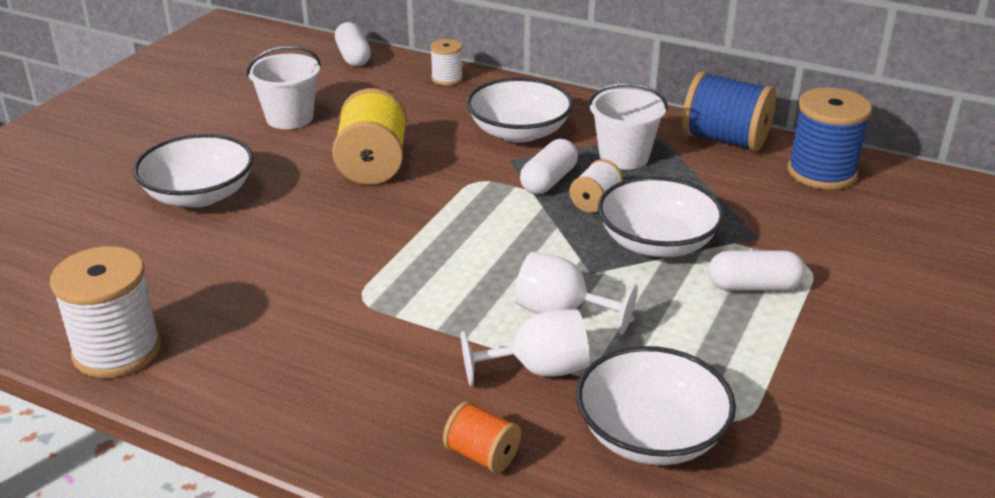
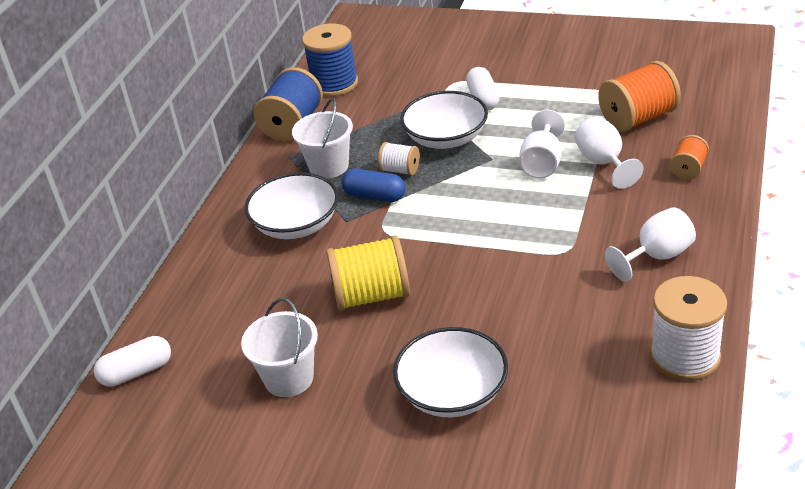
camera: 95 degrees left, 5 degrees up
white spool [430,39,463,86] -> none
white capsule [520,139,578,194] -> blue capsule [341,169,406,202]
white bowl [576,346,736,465] -> orange spool [598,61,681,132]
none -> white goblet [605,207,696,282]

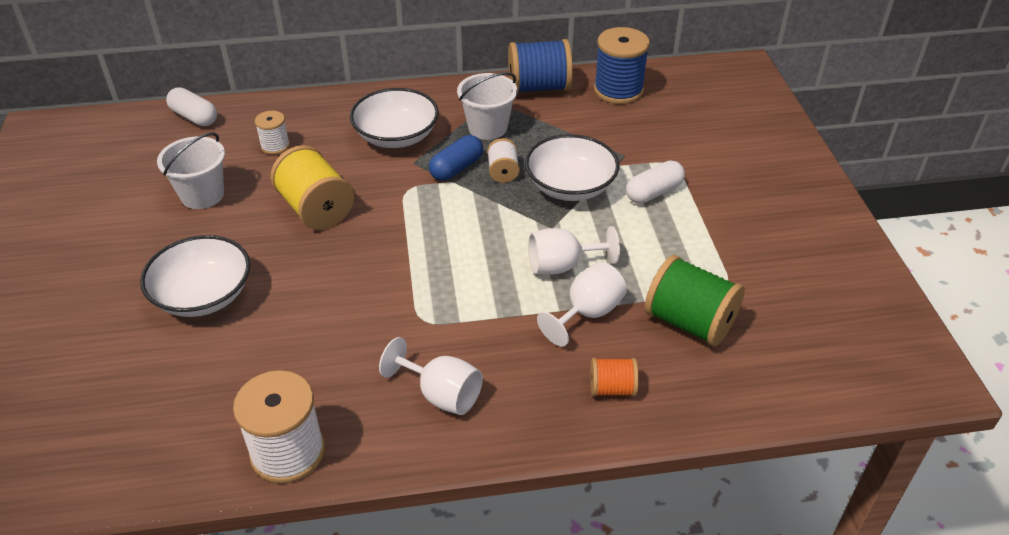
camera: 60 degrees right, 5 degrees up
blue capsule [341,169,406,202] -> blue capsule turned 45 degrees clockwise [429,135,483,181]
orange spool [598,61,681,132] -> green spool [645,255,745,347]
none -> white spool [255,111,290,155]

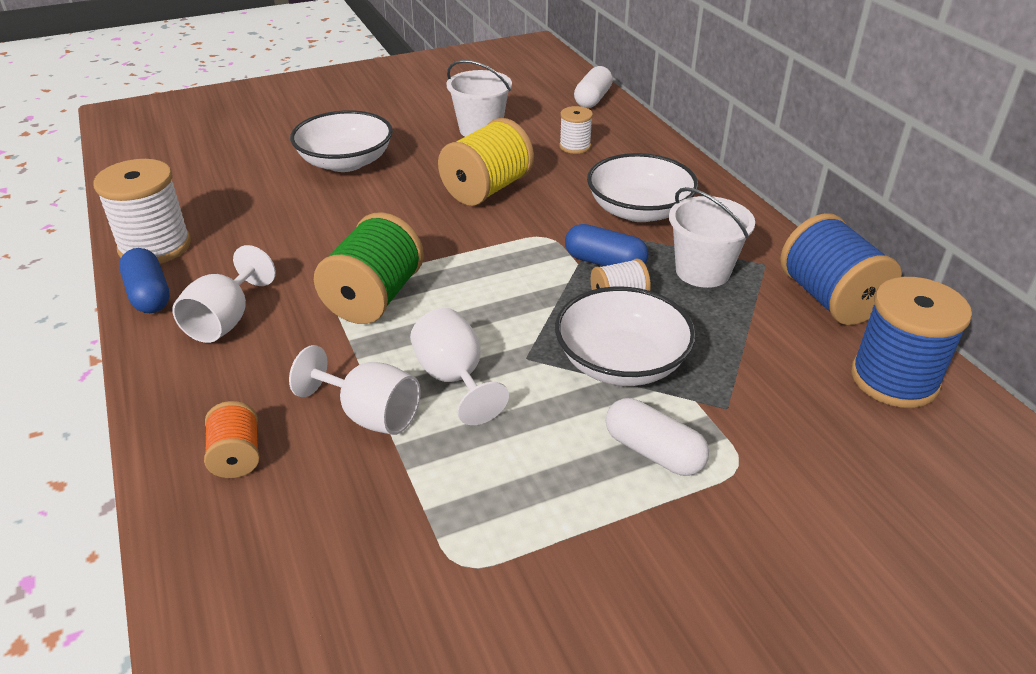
camera: 75 degrees right, 5 degrees down
green spool [645,255,745,347] -> green spool moved to [314,212,424,324]
none -> blue capsule [119,248,170,313]

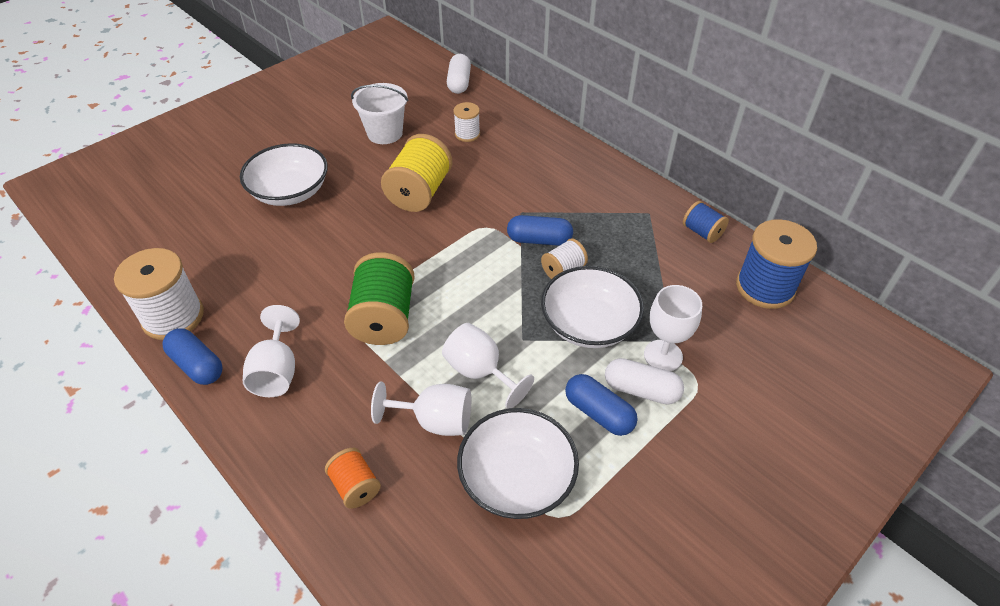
camera: 20 degrees left, 10 degrees up
white bowl [587,153,698,222] -> white bowl moved to [457,408,579,519]
white bucket [669,187,755,288] -> none
blue spool [780,213,902,325] -> blue spool [683,201,729,243], size x0.54
none -> blue capsule [565,374,638,436]
none -> white goblet [644,285,702,371]

